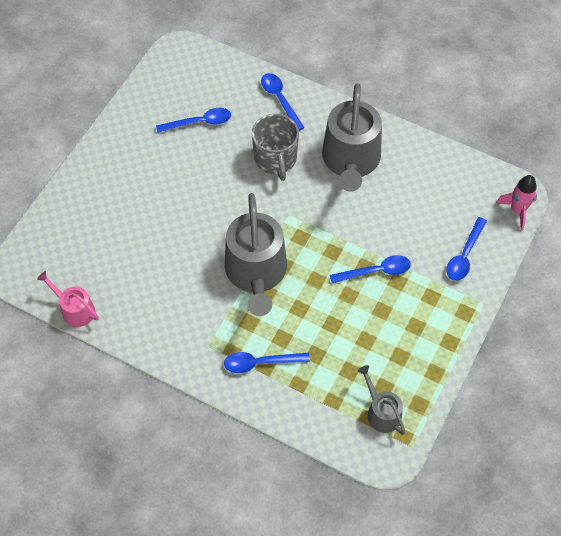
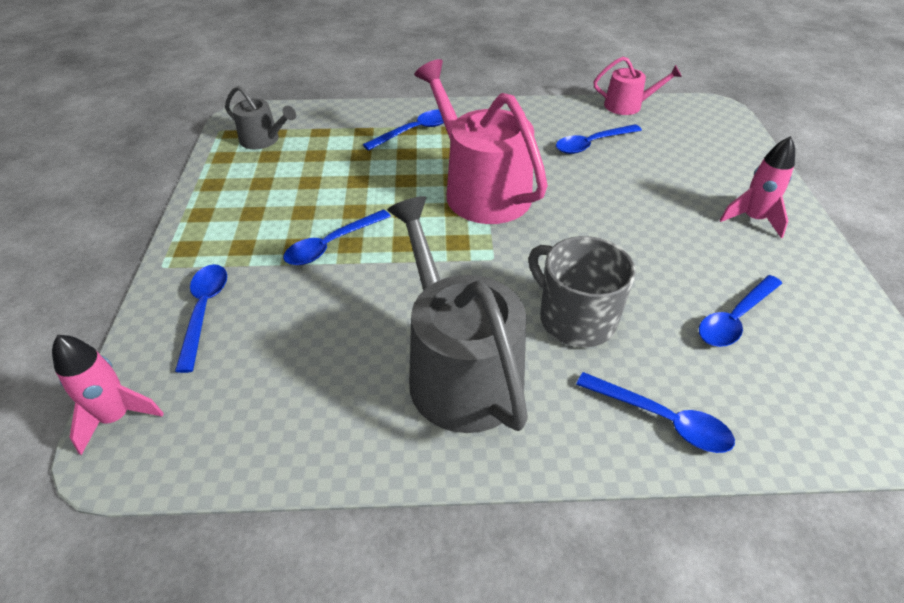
camera: 150 degrees right, 15 degrees down
grey watering can [225,193,287,316] -> pink watering can [415,59,548,224]
none -> blue spoon [556,124,642,154]
none -> pink rocket [720,136,795,238]

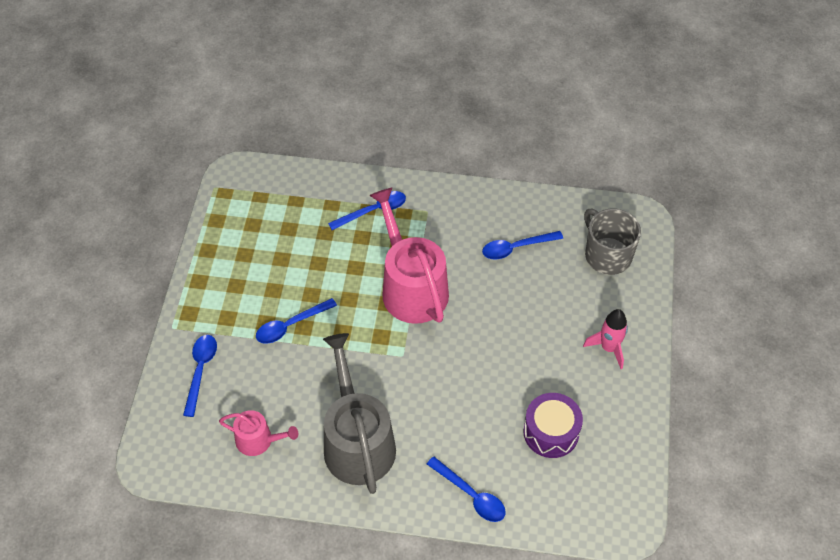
camera: 10 degrees right, 10 degrees up
pink rocket [52,335,164,455] -> none
grey watering can [225,86,296,149] -> none
grey mug [528,236,636,347] -> grey mug moved to [584,208,641,275]
pink watering can [594,57,682,115] -> pink watering can moved to [219,410,298,456]
blue spoon [699,275,782,347] -> purple drum [523,393,583,458]

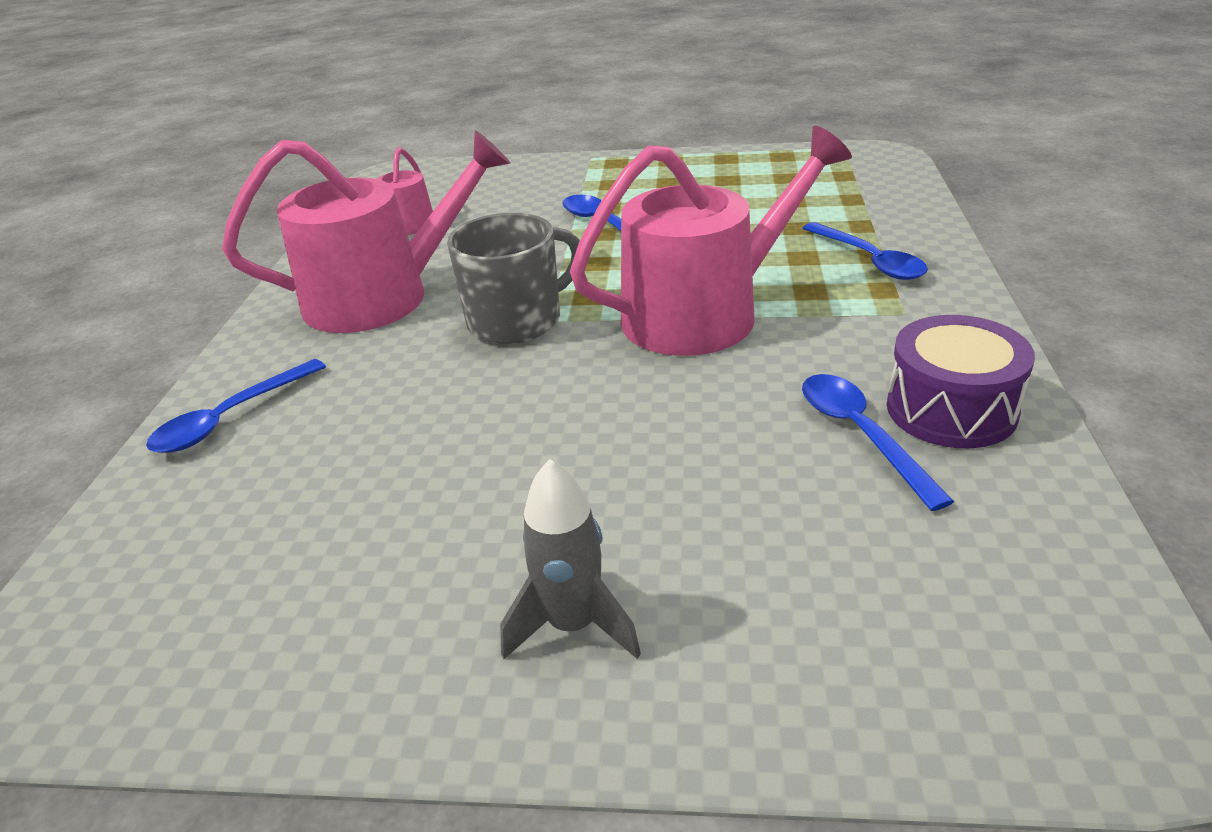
camera: 90 degrees right, 20 degrees down
blue spoon [183,335,217,417] -> none
grey watering can [323,333,396,494] -> pink watering can [222,130,510,333]
purple drum [523,393,583,458] -> purple drum moved to [887,315,1035,448]
pink rocket [583,309,628,369] -> grey rocket [500,459,641,659]
grey mug [584,208,641,275] -> grey mug moved to [447,213,580,344]

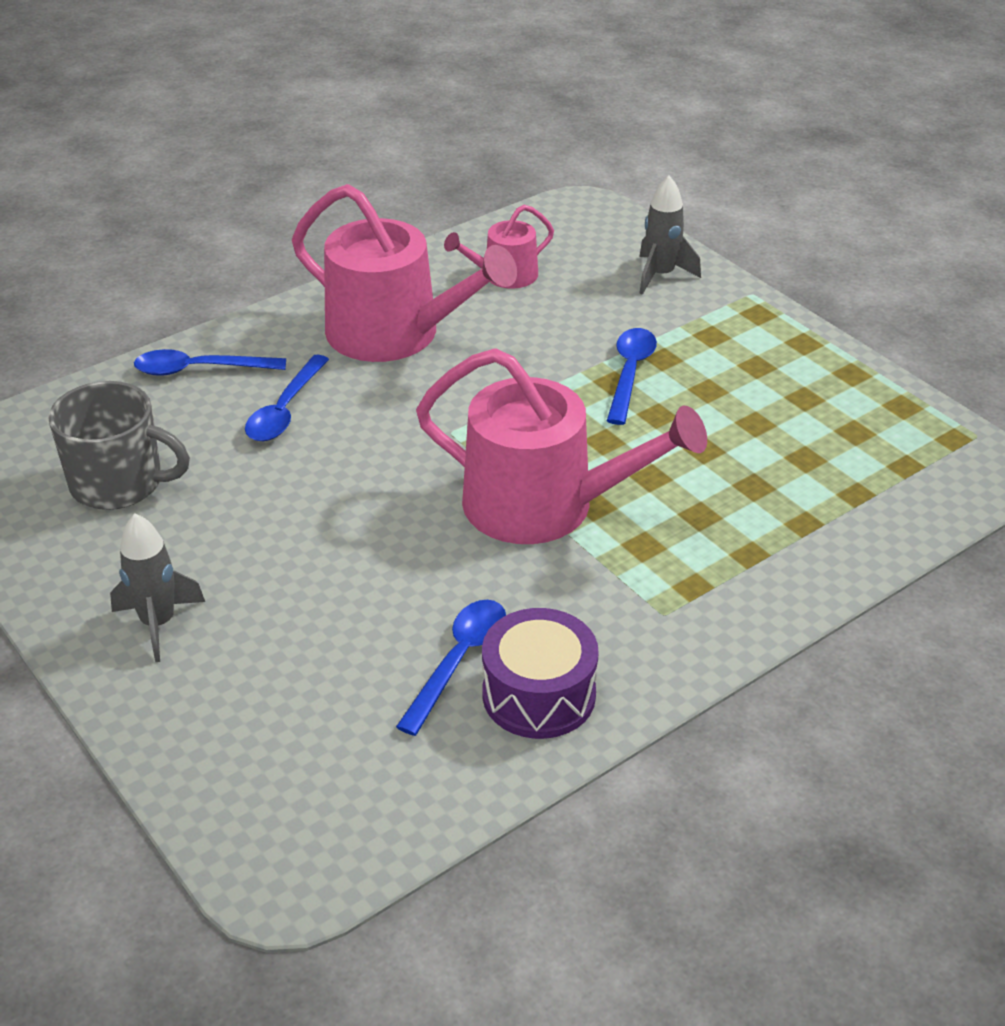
camera: 45 degrees right, 5 degrees up
grey mug [447,213,580,344] -> grey mug moved to [48,381,190,510]
blue spoon [803,222,928,280] -> blue spoon moved to [245,355,329,441]
none -> grey rocket [639,175,701,295]

